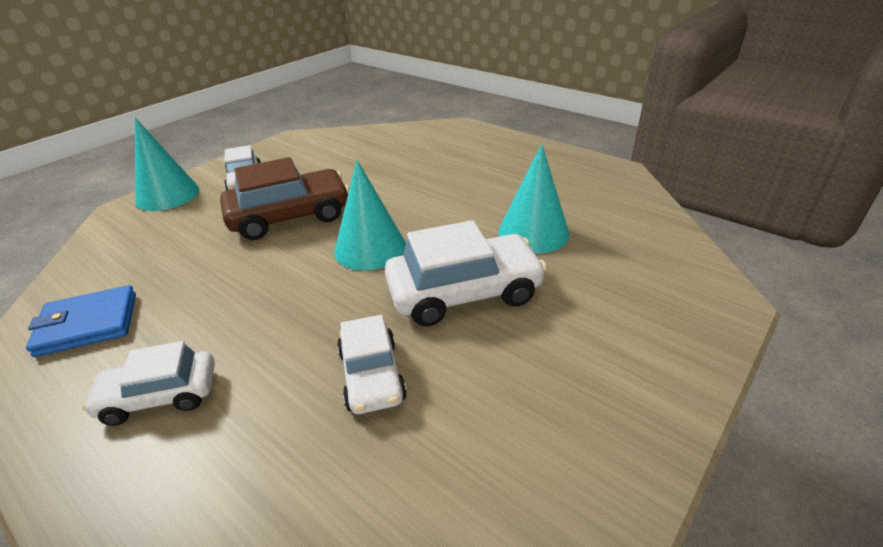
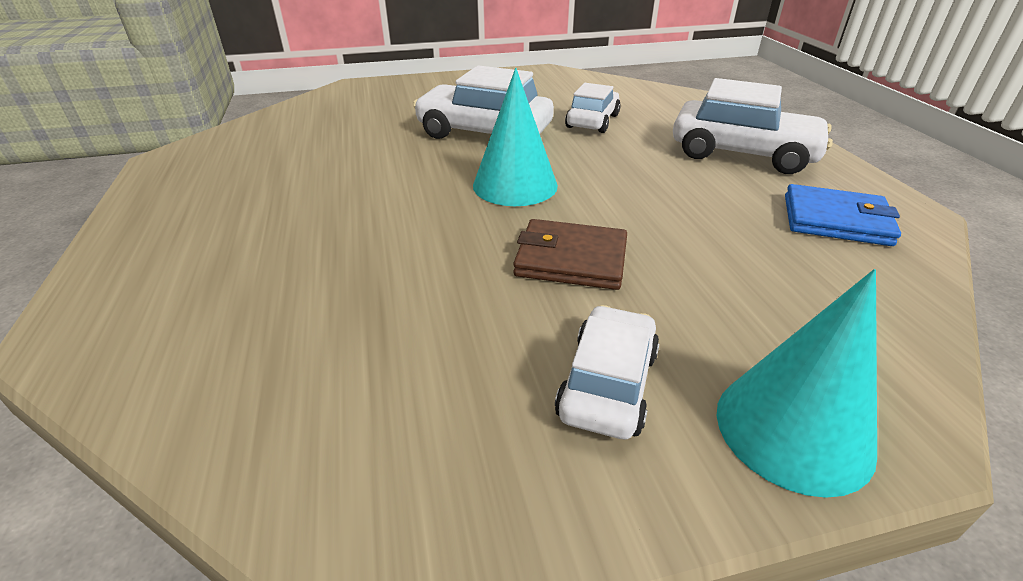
camera: 145 degrees left, 0 degrees up
white car [82,341,215,426] -> white car [673,78,833,174], size x1.62
brown car [220,157,350,240] -> brown wallet [513,219,627,290]
turquoise cone [498,144,570,253] -> none

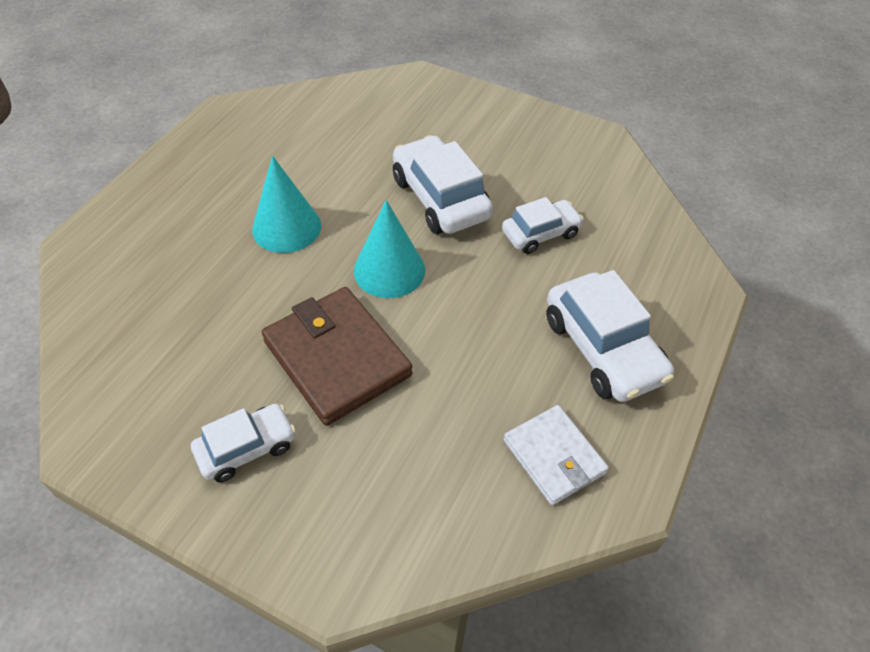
camera: 40 degrees right, 15 degrees up
brown wallet [513,219,627,290] -> brown wallet [262,287,412,426], size x1.60
turquoise cone [717,269,877,498] -> turquoise cone moved to [252,156,321,253]
blue wallet [785,184,901,246] -> white wallet [504,405,609,505]

